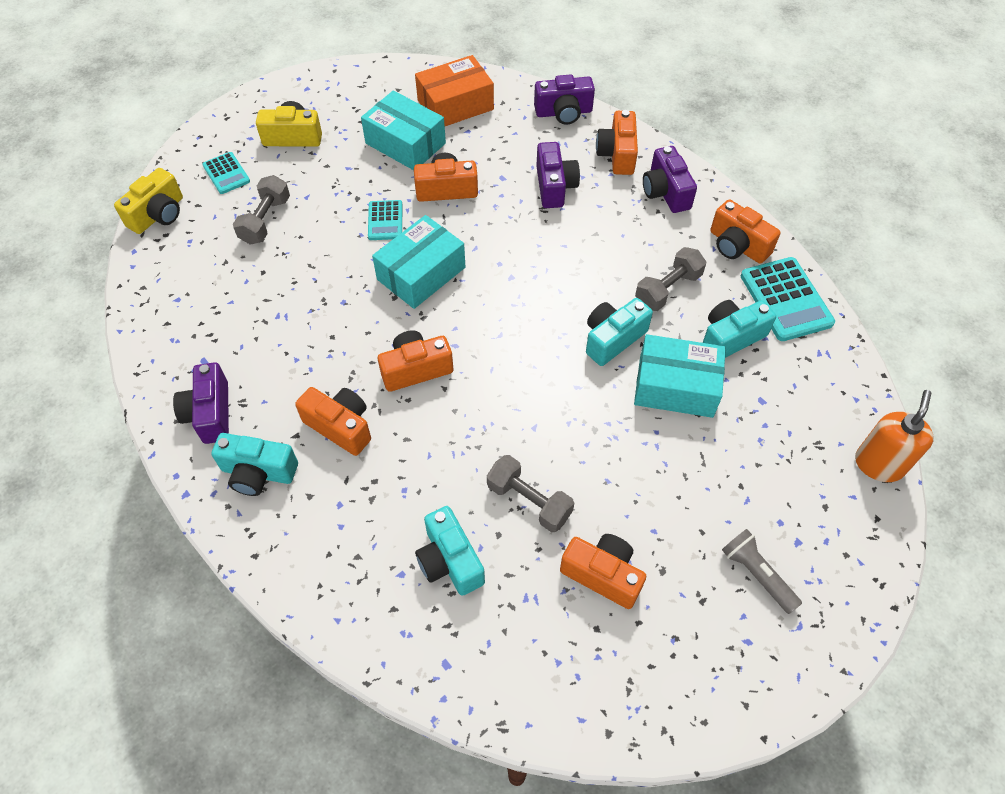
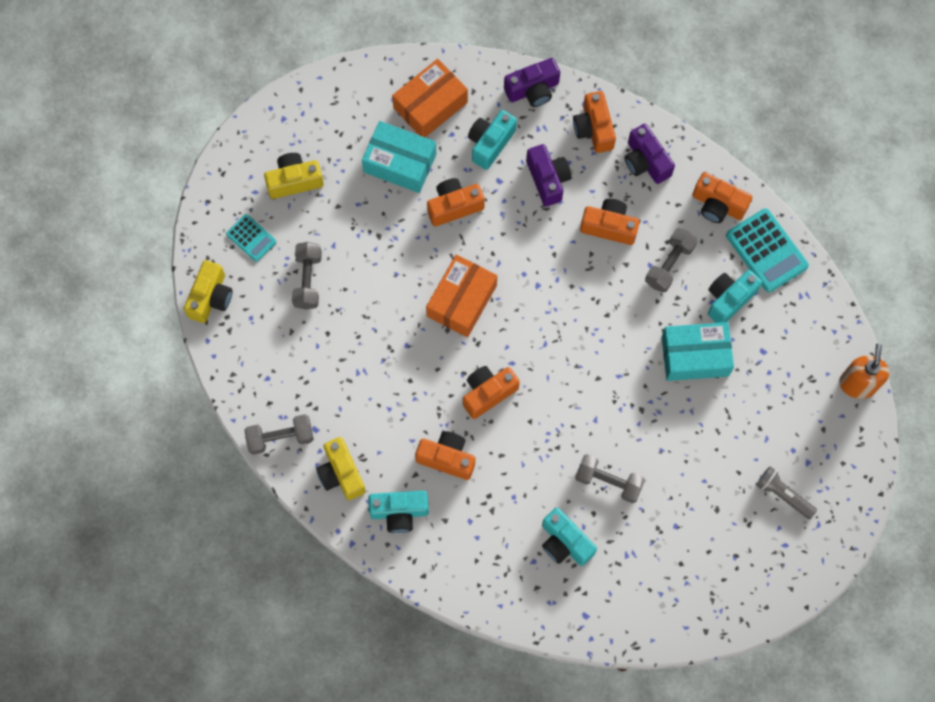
camera: 15 degrees left, 15 degrees up
purple camera [173,362,229,444] -> yellow camera [316,437,366,500]
turquoise calculator [368,200,402,240] -> none
turquoise box [372,215,466,309] -> orange box [426,255,497,337]
orange camera [560,534,646,609] -> orange camera moved to [580,199,640,245]
turquoise camera [586,298,653,366] -> turquoise camera moved to [468,110,517,170]
none -> grey dumbbell [244,414,314,455]

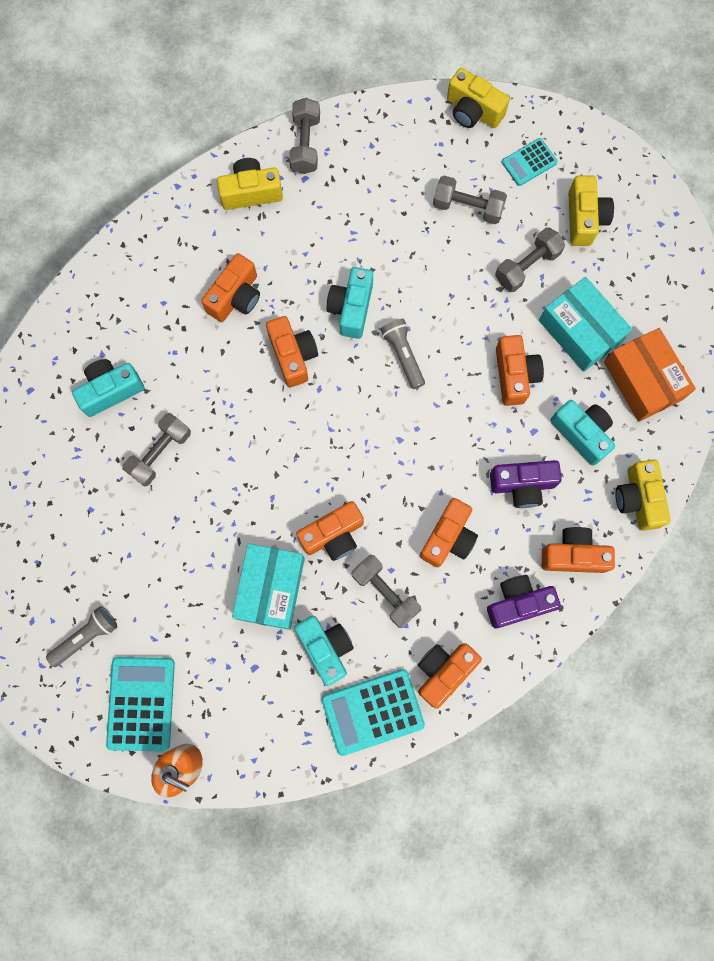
camera: 105 degrees right, 5 degrees up
turquoise box [362,121,437,193] -> turquoise box turned 75 degrees counterclockwise [539,277,632,372]
turquoise camera [368,490,429,533] -> turquoise camera moved to [327,267,373,339]
orange box [426,255,497,337] -> grey flashlight [380,319,425,389]
purple camera [504,58,560,107] -> yellow camera [615,460,671,531]
none -> turquoise calculator [106,657,175,752]
none -> orange camera [296,501,364,561]
none -> grey dumbbell [495,227,565,292]

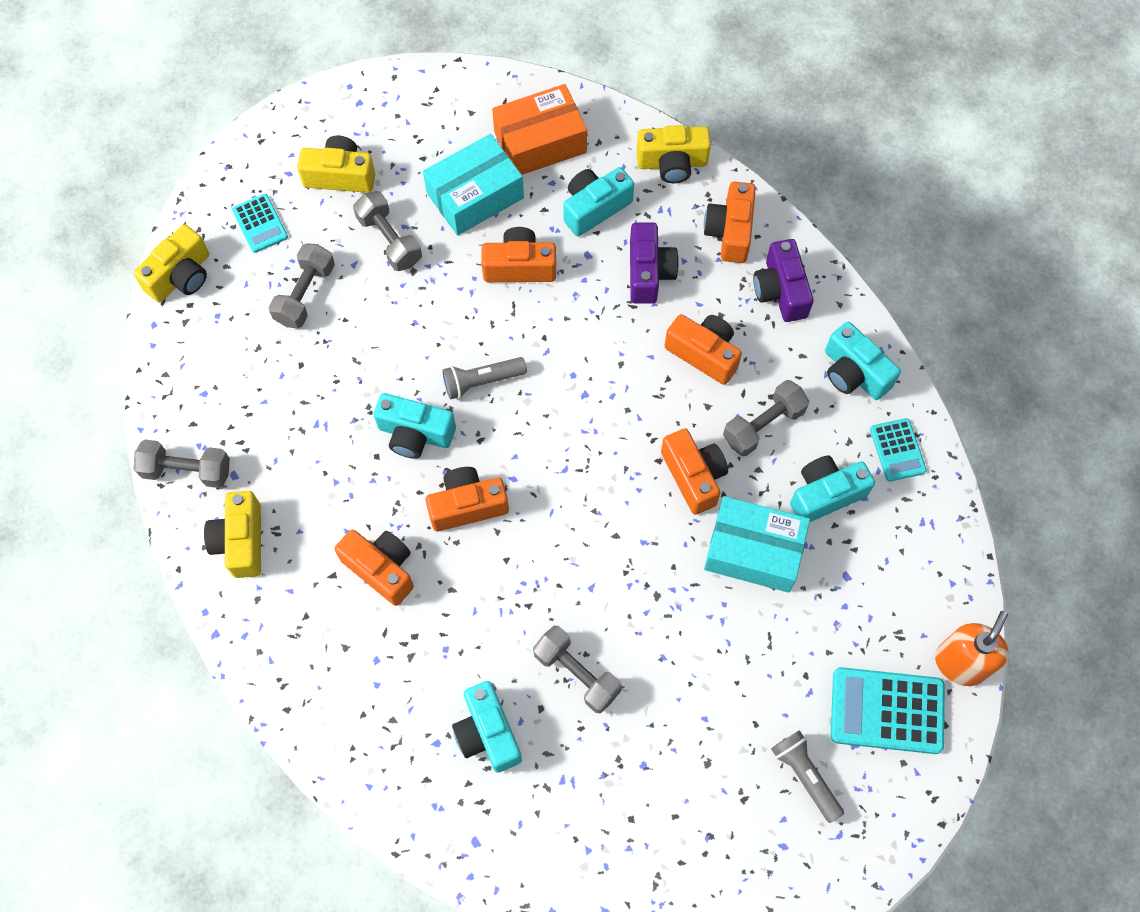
camera: 85 degrees left, 10 degrees down
turquoise calculator [321,669,425,756] -> turquoise calculator [870,418,927,482], size x0.59
orange camera [418,643,482,709] -> turquoise camera [825,322,901,400]

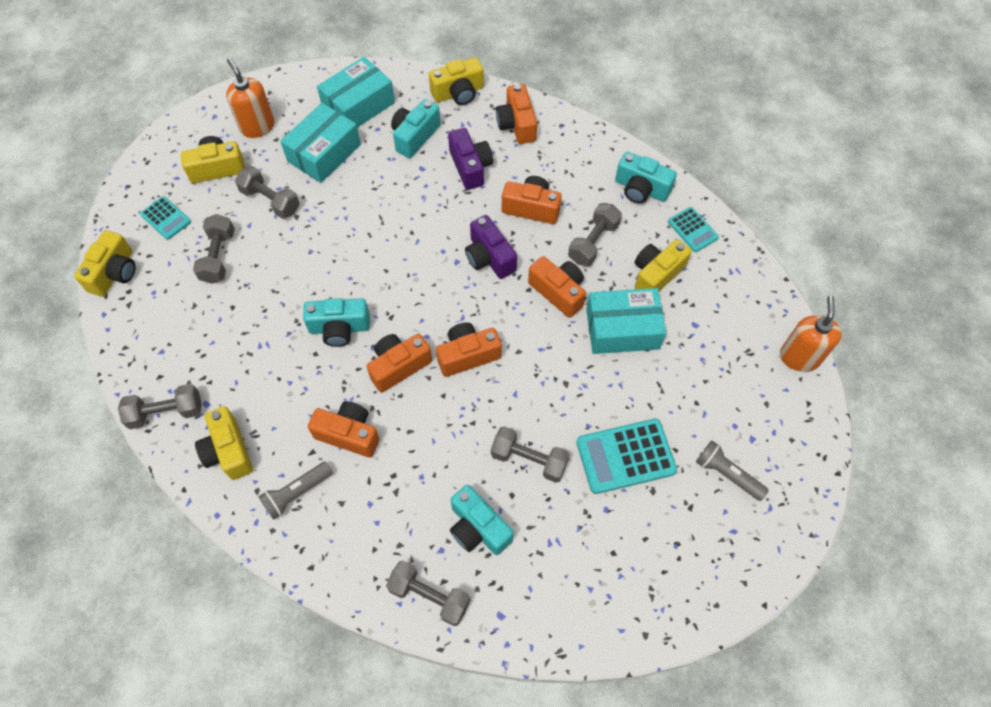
camera: 20 degrees left, 5 degrees down
grey flashlight [442,357,527,400] -> grey flashlight moved to [258,462,333,520]
orange camera [481,227,556,282] -> orange camera moved to [436,322,502,377]
orange box [492,84,587,175] -> turquoise box [317,57,395,127]
purple camera [753,239,814,322] -> purple camera moved to [465,215,517,279]
turquoise camera [790,455,875,522] -> yellow camera [635,239,692,291]
turquoise calculator [831,667,945,754] -> turquoise calculator moved to [576,419,677,494]
none -> orange soap dispenser [226,58,274,138]
none -> grey dumbbell [386,560,471,626]

